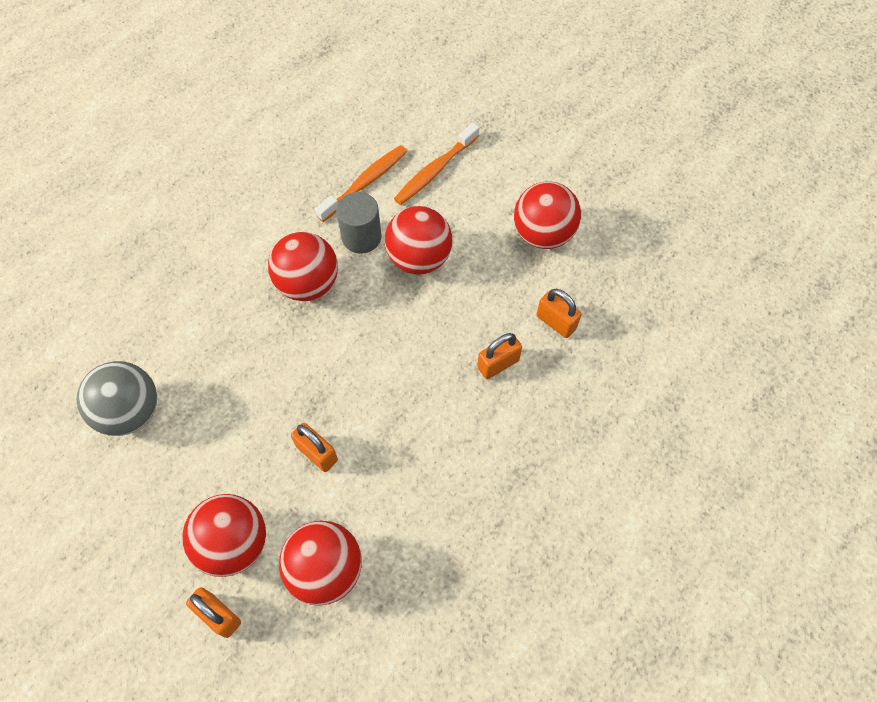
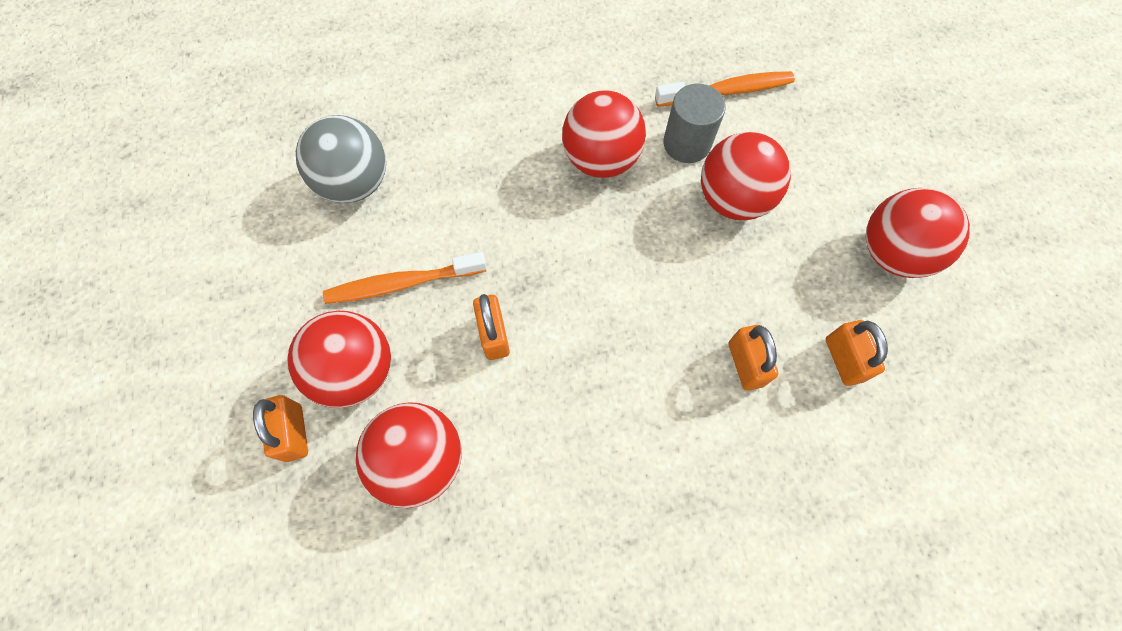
camera: 35 degrees right, 5 degrees up
orange toothbrush [394,123,479,205] -> orange toothbrush moved to [323,252,487,304]
orange padlock [477,333,522,379] -> orange padlock turned 75 degrees clockwise [728,325,778,390]

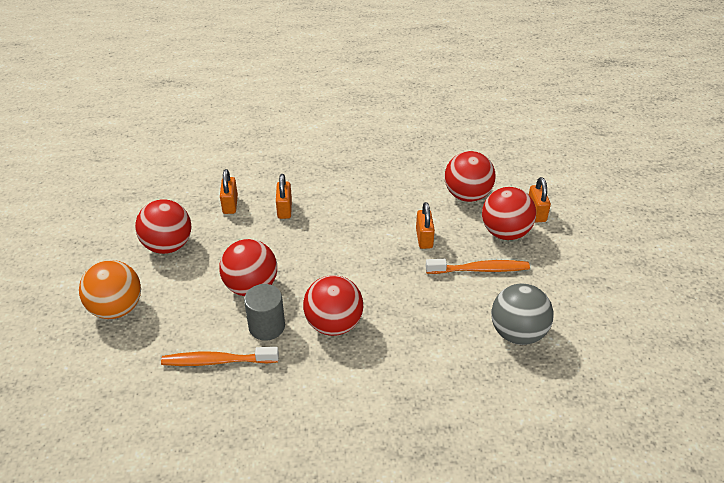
camera: 170 degrees left, 25 degrees down
none -> orange ball [79,260,141,319]

